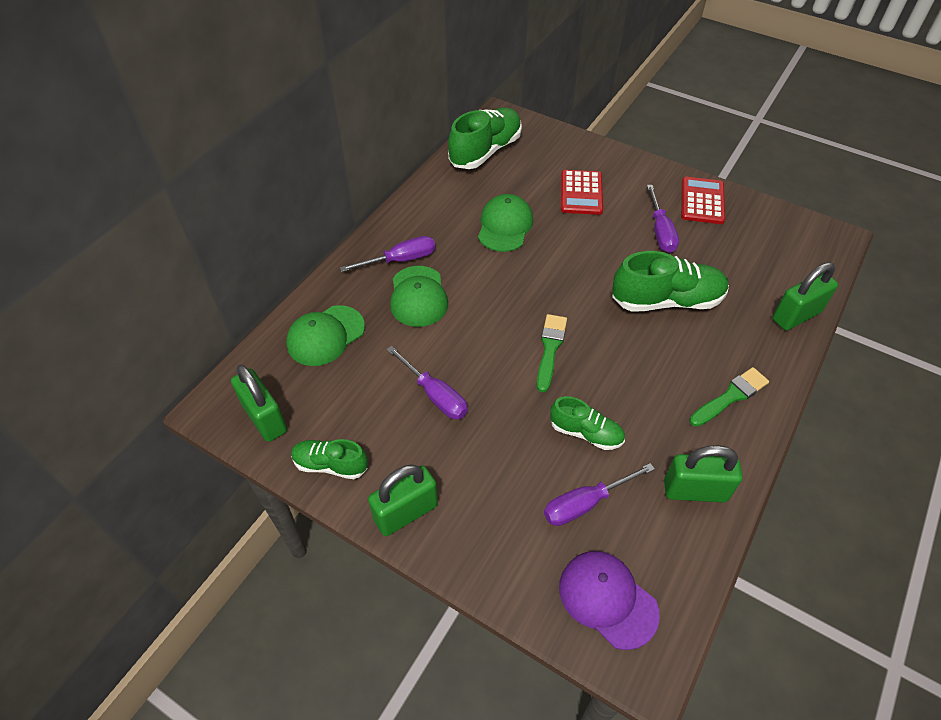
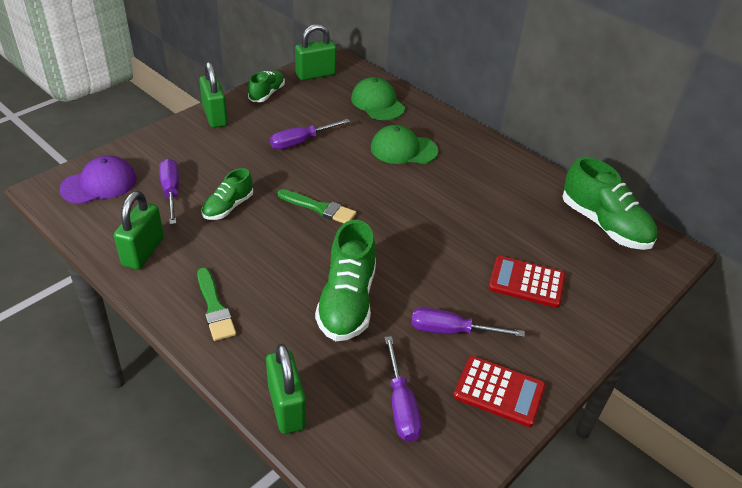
camera: 100 degrees right, 10 degrees down
purple screwdriver [340,236,435,272] -> purple screwdriver moved to [385,336,422,442]
green cap [478,194,533,252] -> none

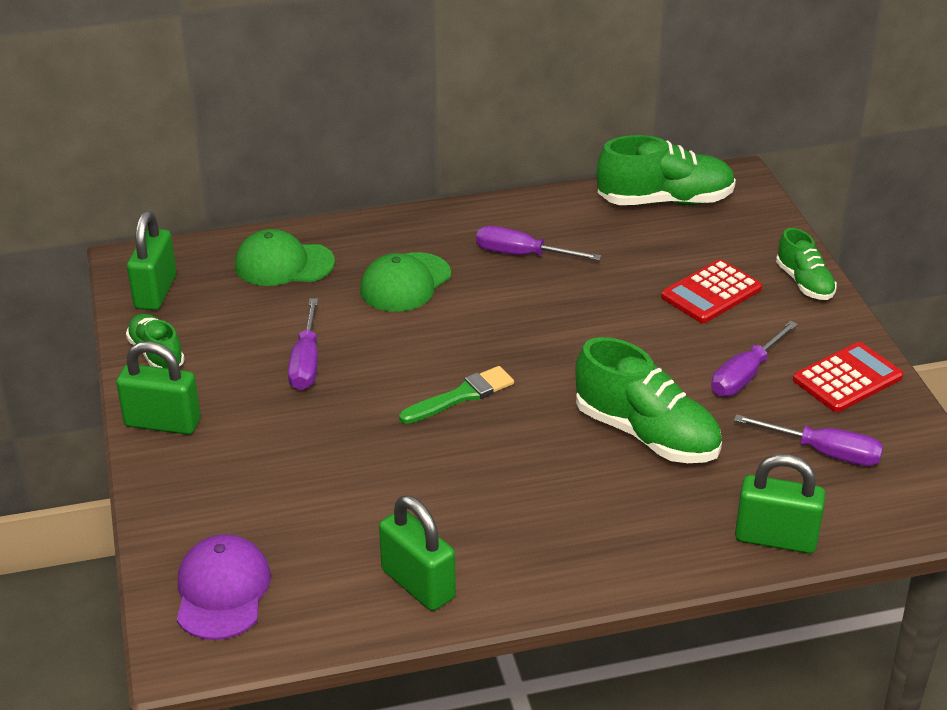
camera: 55 degrees left, 5 degrees down
purple screwdriver [159,158,179,224] -> purple screwdriver moved to [476,226,601,261]
green brush [197,268,236,341] -> none
green shoe [202,168,253,220] -> green shoe moved to [776,228,837,300]

